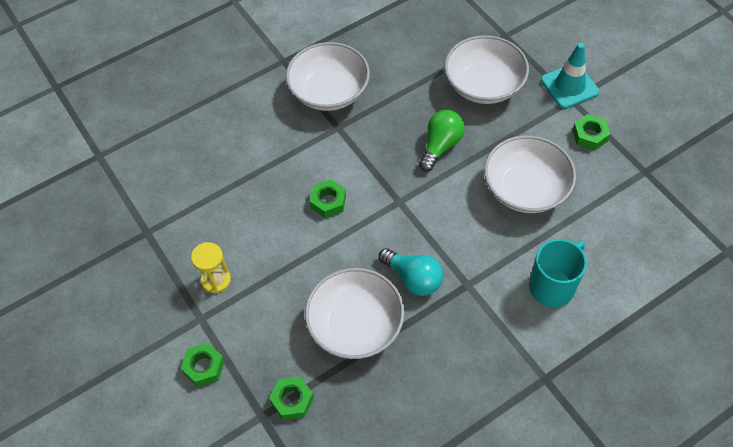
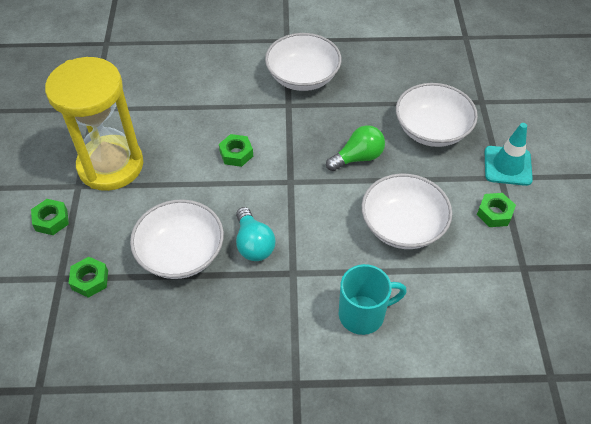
camera: 30 degrees right, 5 degrees down
yellow hourglass [191,242,231,293] -> yellow hourglass [45,57,143,191], size x2.49

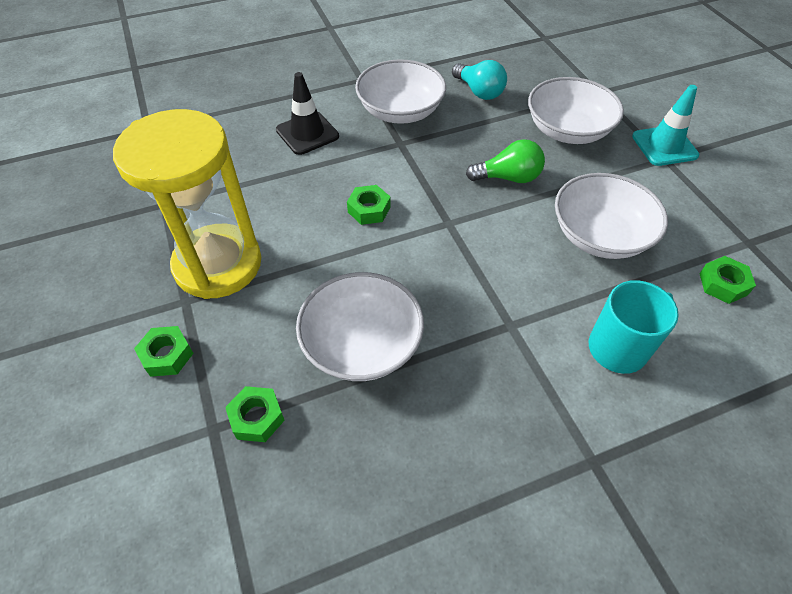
camera: 20 degrees left, 0 degrees up
turquoise light bulb [236,207,275,261] -> turquoise light bulb moved to [452,60,507,100]
green light bulb [326,125,385,171] -> green light bulb turned 45 degrees clockwise [466,139,545,183]
green nut [477,193,516,227] -> green nut moved to [699,256,756,304]
none -> black traffic cone [276,72,339,155]

